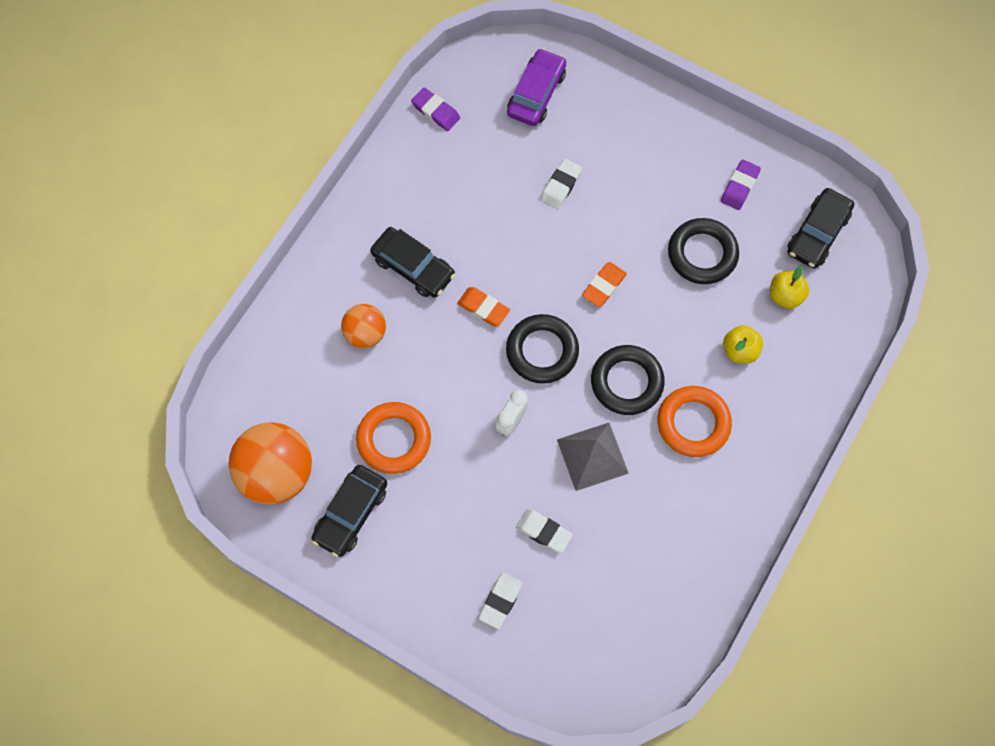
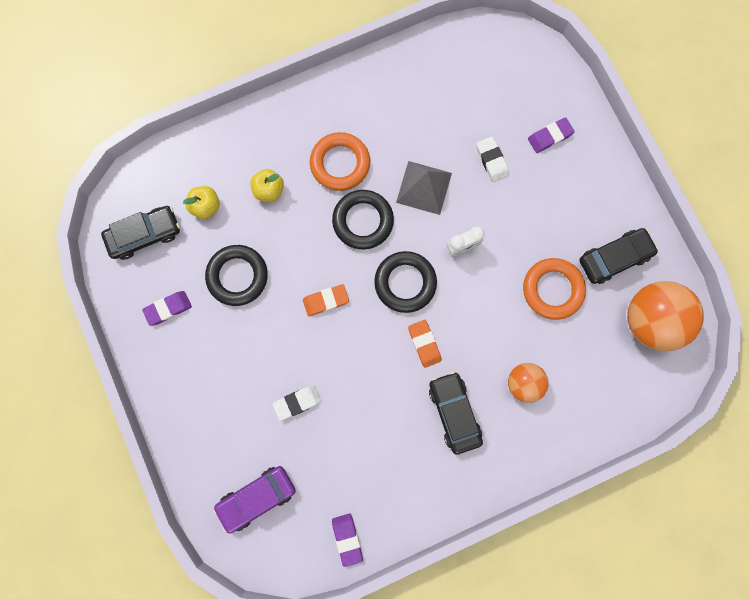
camera: 145 degrees left, 10 degrees up
white eraser [478,572,523,629] -> purple eraser [528,117,575,153]

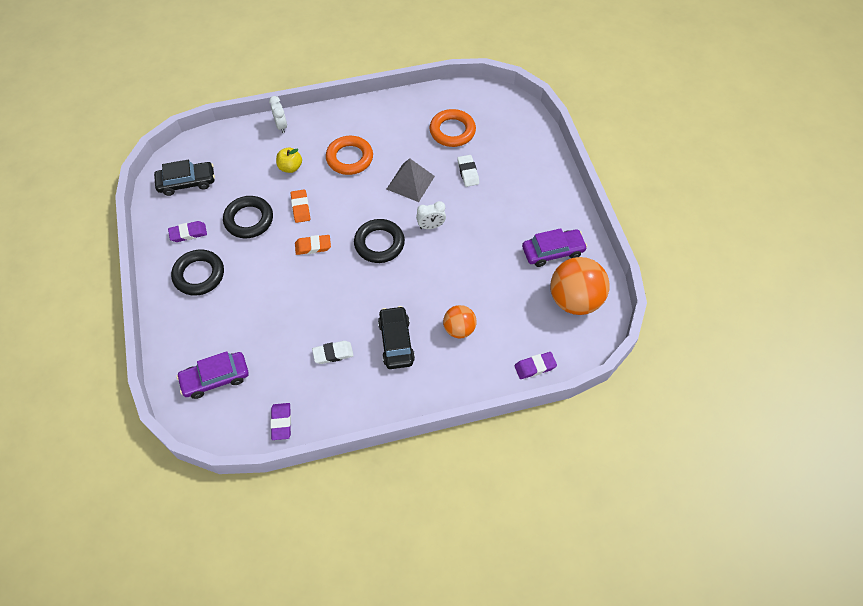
camera: 10 degrees right, 20 degrees down
yellow apple [183,186,220,219] -> none
white eraser [272,385,322,421] -> white eraser moved to [312,341,354,364]
black ring [332,190,394,250] -> black ring moved to [171,250,224,296]
orange eraser [408,320,442,368] -> orange eraser moved to [291,189,310,223]
orange ring [523,258,586,320] -> orange ring moved to [429,109,476,147]
purple eraser [528,117,575,153] -> purple eraser moved to [514,352,557,379]
black car [579,228,658,284] -> purple car [522,228,587,267]
none -> white clock [269,96,287,133]

